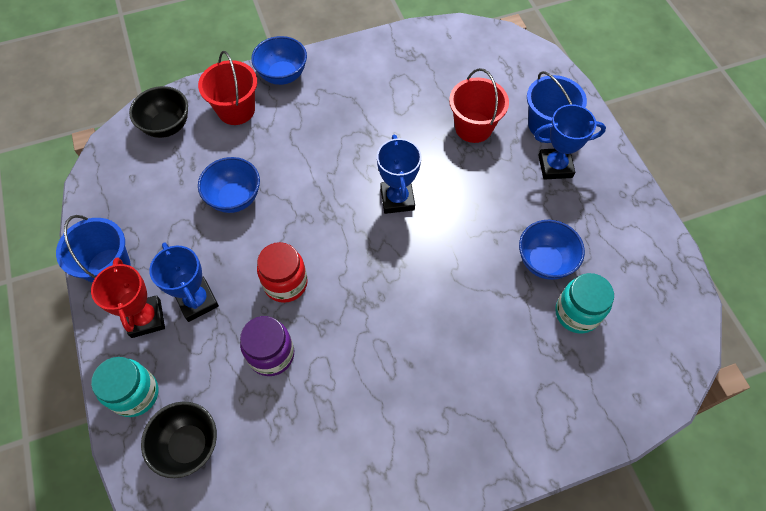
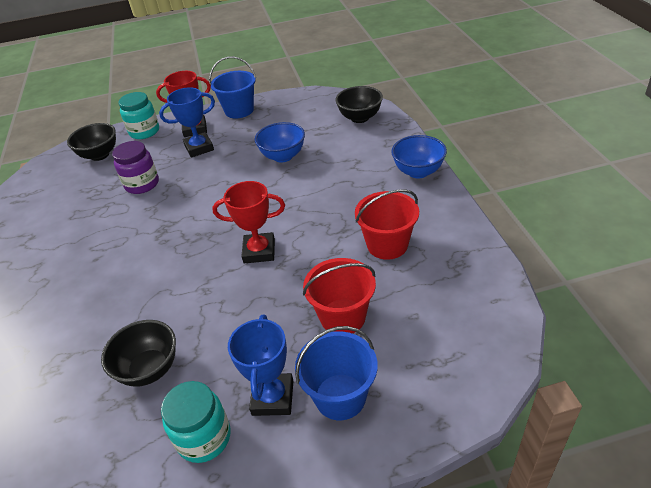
camera: 100 degrees right, 20 degrees down
red bucket [198,51,257,125] -> red bucket moved to [355,189,419,260]
red jar [257,242,308,303] -> none
blue trophy [377,134,422,214] -> red trophy [212,181,285,263]
blue bowl [519,220,585,280] -> black bowl [101,320,176,387]
turquoise jar [555,273,614,334] -> turquoise jar moved to [161,381,231,463]

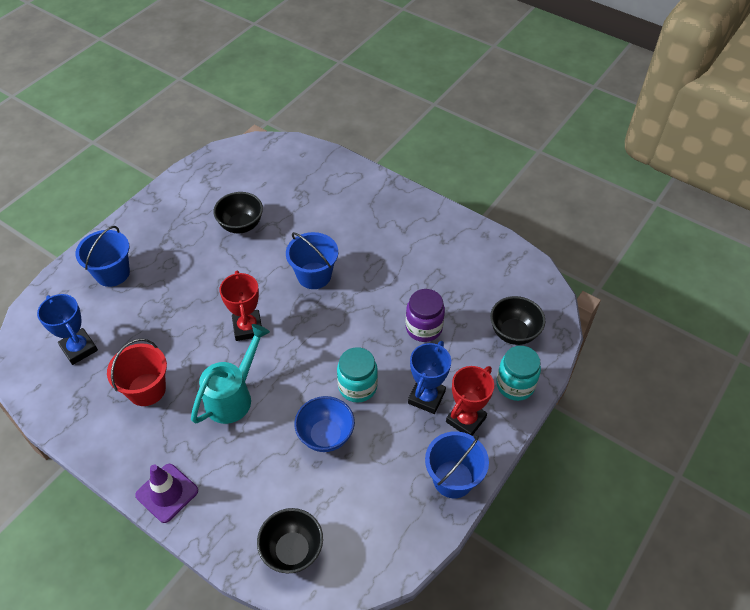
camera: 135 degrees right, 10 degrees up
turquoise jar [161,381,231,463] -> turquoise jar moved to [337,347,378,403]
red trophy [212,181,285,263] -> red trophy turned 60 degrees counterclockwise [219,271,262,341]
blue trophy [228,315,293,416] -> blue trophy moved to [37,294,98,365]
red bucket [303,258,376,334] -> none
blue bowl [391,135,447,179] -> purple traffic cone [135,464,198,523]
none -> turquoise watering can [191,324,270,424]
none -> blue bucket [286,232,338,289]

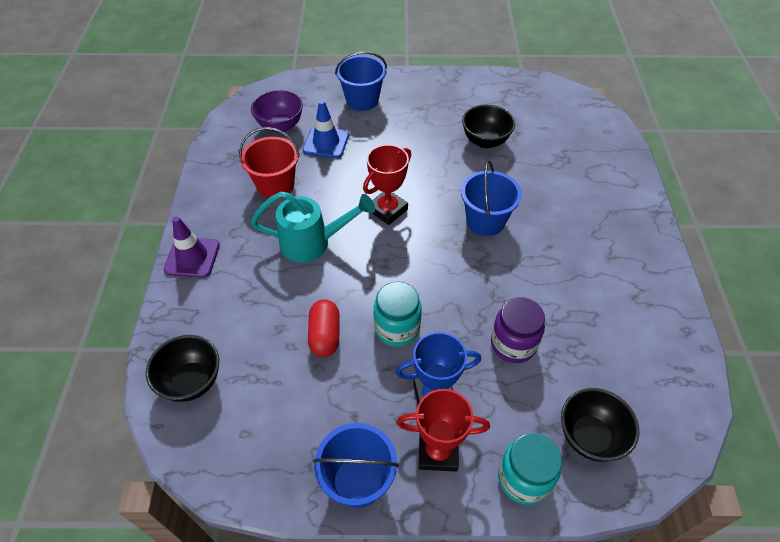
camera: 55 degrees right, 0 degrees up
blue trophy [37,294,98,365] -> purple bowl [251,90,303,133]
blue bowl [295,396,355,452] -> red capsule [308,299,340,357]
none -> blue traffic cone [303,100,349,158]

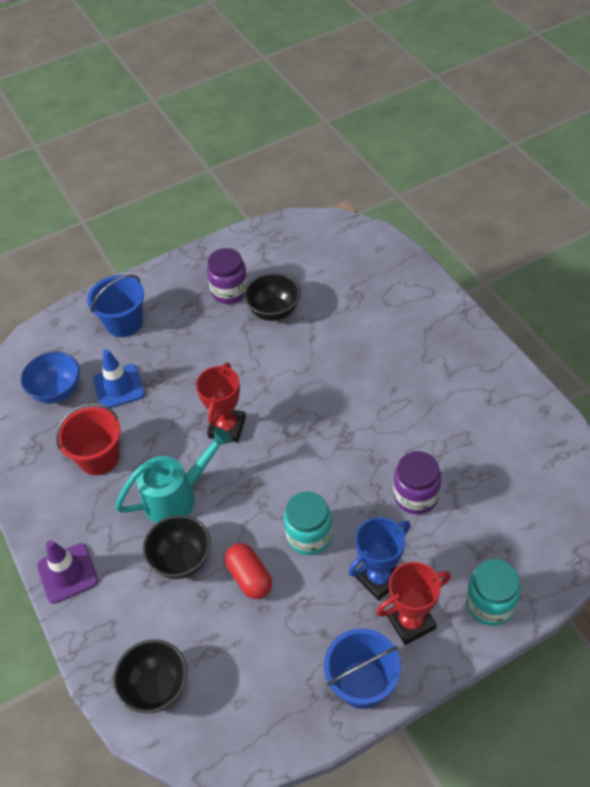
camera: 25 degrees left, 0 degrees up
purple bowl [251,90,303,133] -> blue bowl [21,352,80,404]
blue bucket [461,160,522,236] -> none
black bowl [561,388,639,462] -> black bowl moved to [143,515,211,579]
none -> purple jar [207,248,248,304]

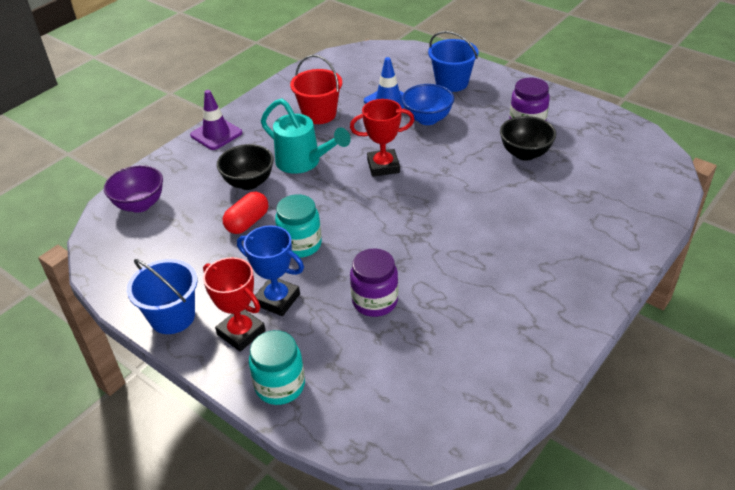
camera: 65 degrees right, 10 degrees down
blue bowl [21,352,80,404] -> blue bowl moved to [402,84,454,125]
black bowl [113,639,187,713] -> purple bowl [104,165,163,213]

